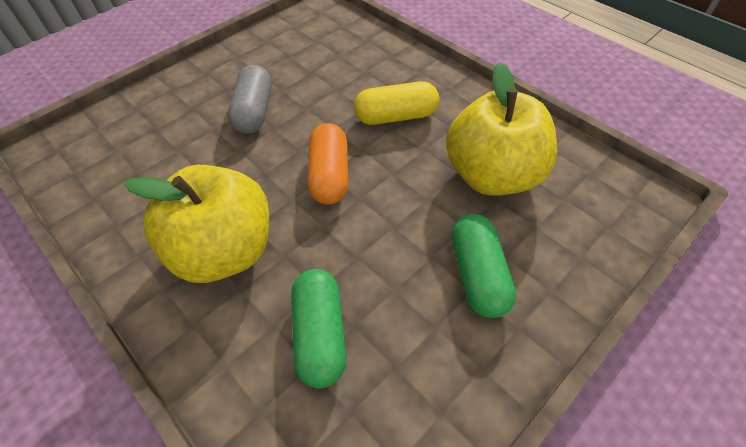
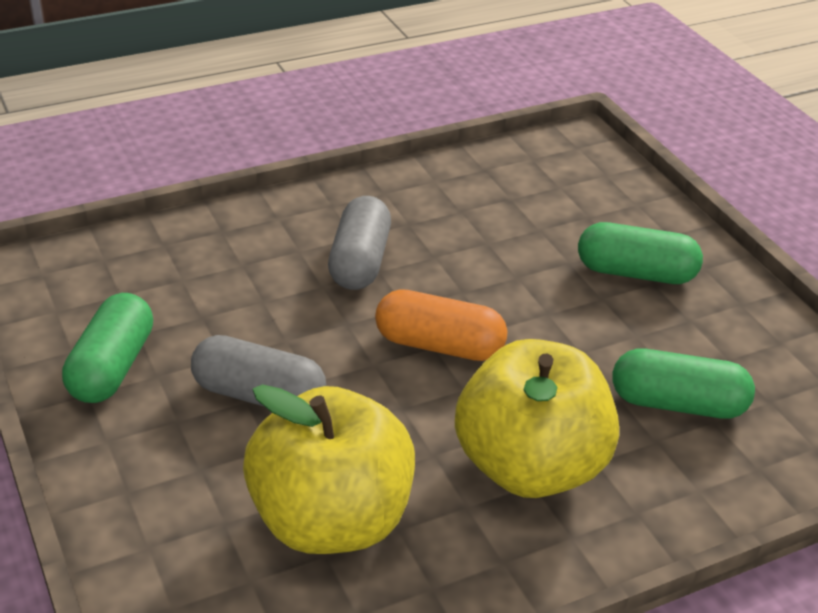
camera: 75 degrees left, 15 degrees down
yellow capsule [354,81,439,125] -> grey capsule [328,196,391,290]
yellow apple [446,62,557,196] -> yellow apple moved to [243,384,415,554]
none -> green capsule [62,293,153,403]

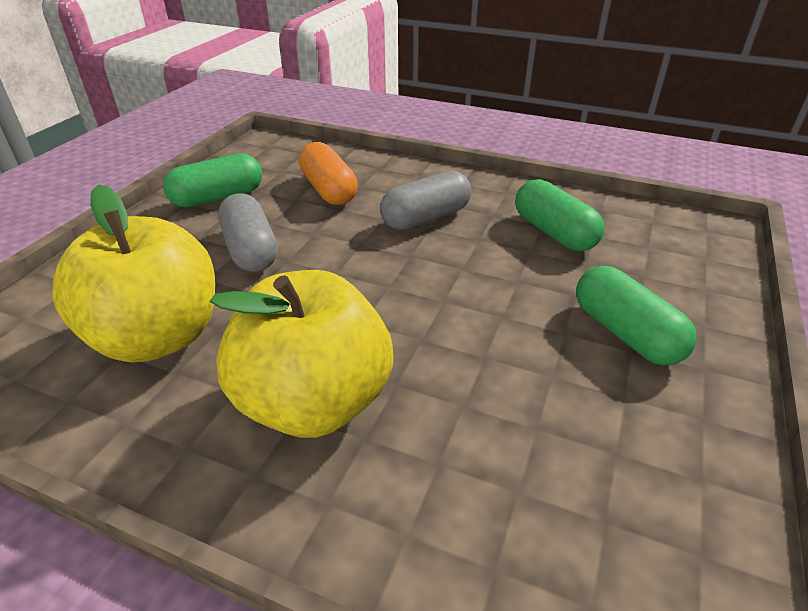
camera: 50 degrees right, 0 degrees up
orange capsule [375,289,507,361] -> orange capsule moved to [299,142,358,205]
green capsule [612,348,755,419] -> green capsule moved to [515,179,604,251]

